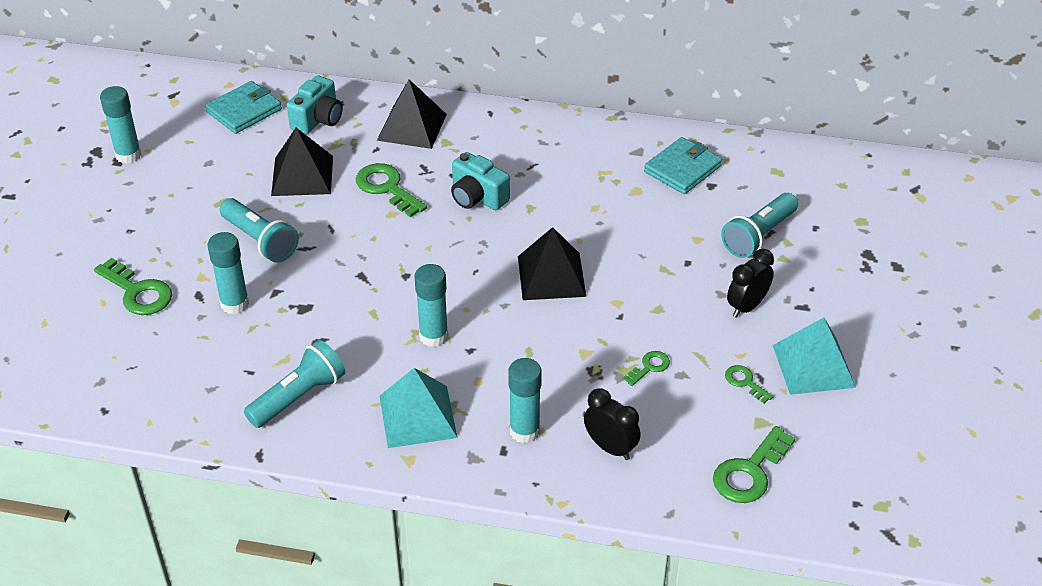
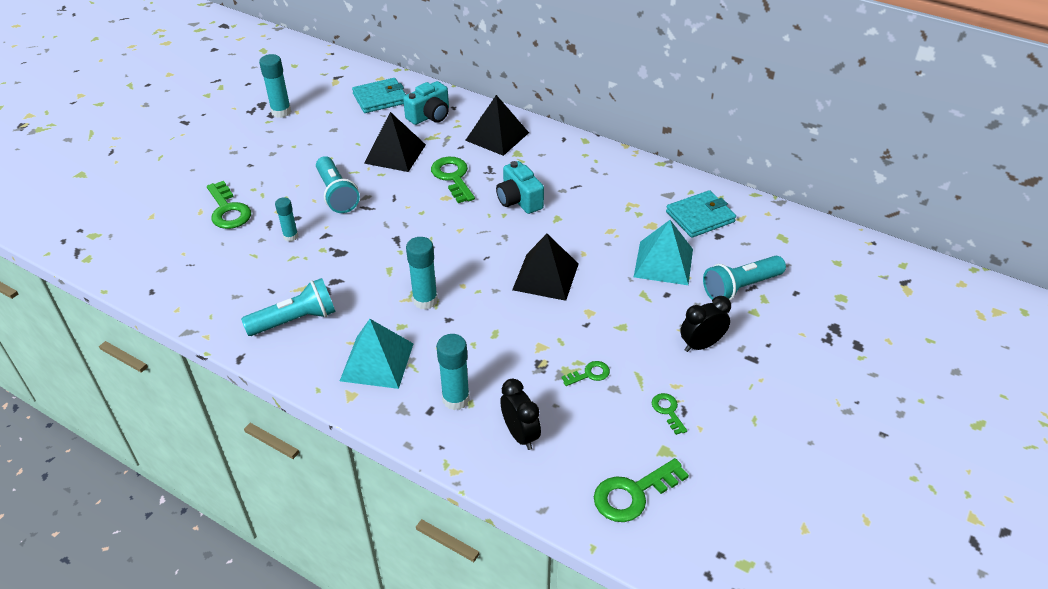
camera: 20 degrees right, 0 degrees up
turquoise glue stick [208,232,249,315] -> turquoise glue stick [275,197,298,242], size x0.64
turquoise pyramid [773,317,856,395] -> turquoise pyramid moved to [634,220,693,285]

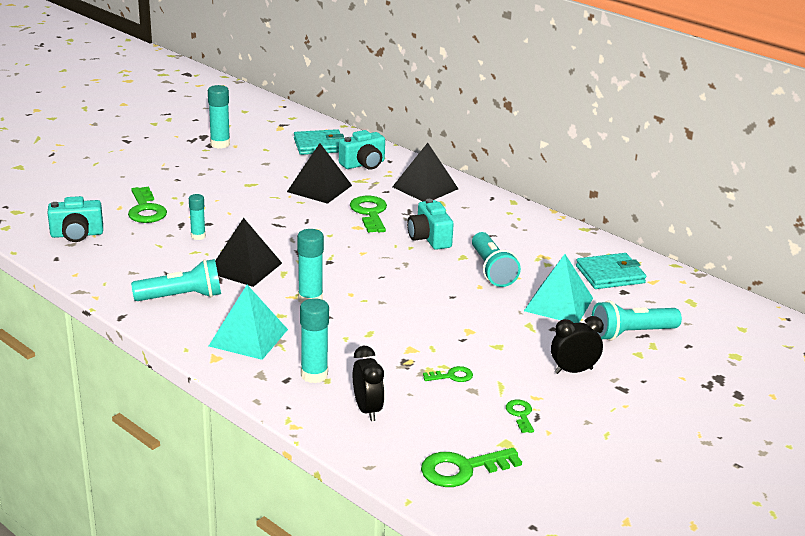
camera: 10 degrees right, 15 degrees down
turquoise flashlight [316,156,360,213] -> turquoise flashlight moved to [472,232,521,287]
black pyramid [512,234,579,301] -> black pyramid moved to [215,218,282,287]
none -> turquoise camera [48,196,103,242]

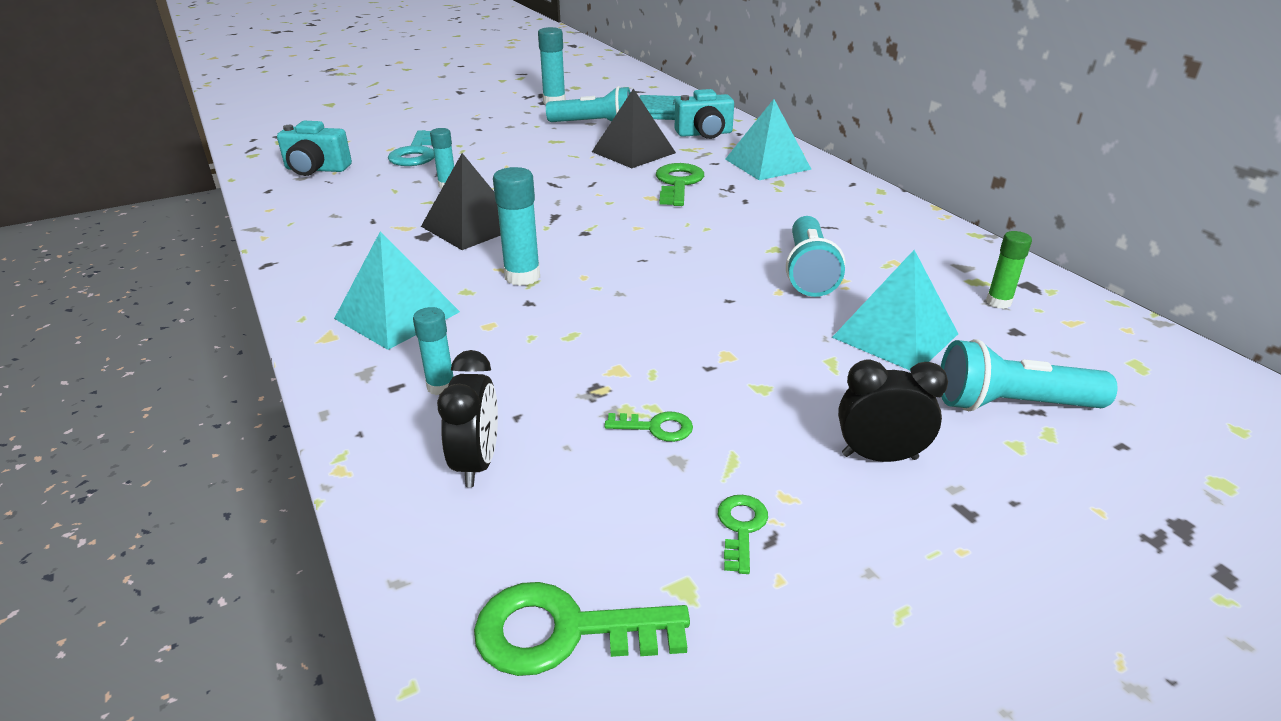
camera: 20 degrees right, 5 degrees up
green key [128,186,167,223] -> turquoise key [388,130,434,166]
turquoise flashlight [131,259,221,301] -> turquoise flashlight moved to [546,86,630,122]
turquoise glue stick [300,298,329,383] -> turquoise glue stick [413,307,454,395], size x0.64
black pyramid [392,143,458,201] -> turquoise pyramid [725,99,812,180]
turquoise camera [407,199,454,250] -> none
turquoise wallet [576,253,646,289] -> green glue stick [986,231,1032,309]

